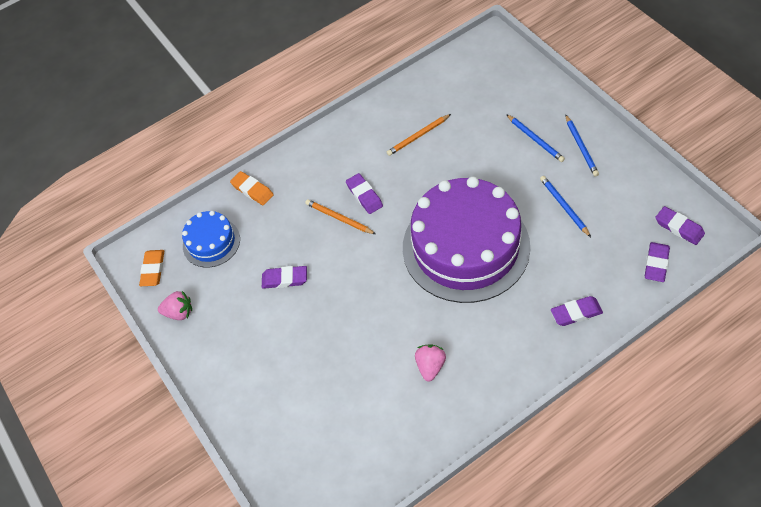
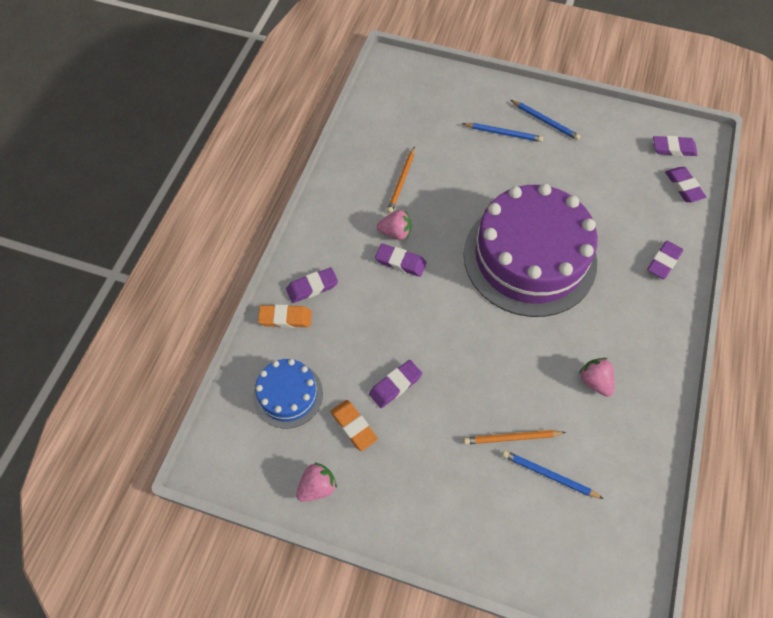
camera: 45 degrees left, 5 degrees up
orange eraser [139,250,164,286] -> orange eraser moved to [330,400,378,451]
orange pencil [305,199,376,234] -> orange pencil moved to [463,430,566,444]
blue pencil [540,176,591,237] -> blue pencil moved to [502,450,604,499]
none -> purple eraser [286,268,338,303]
none -> pink strawberry [377,210,411,240]

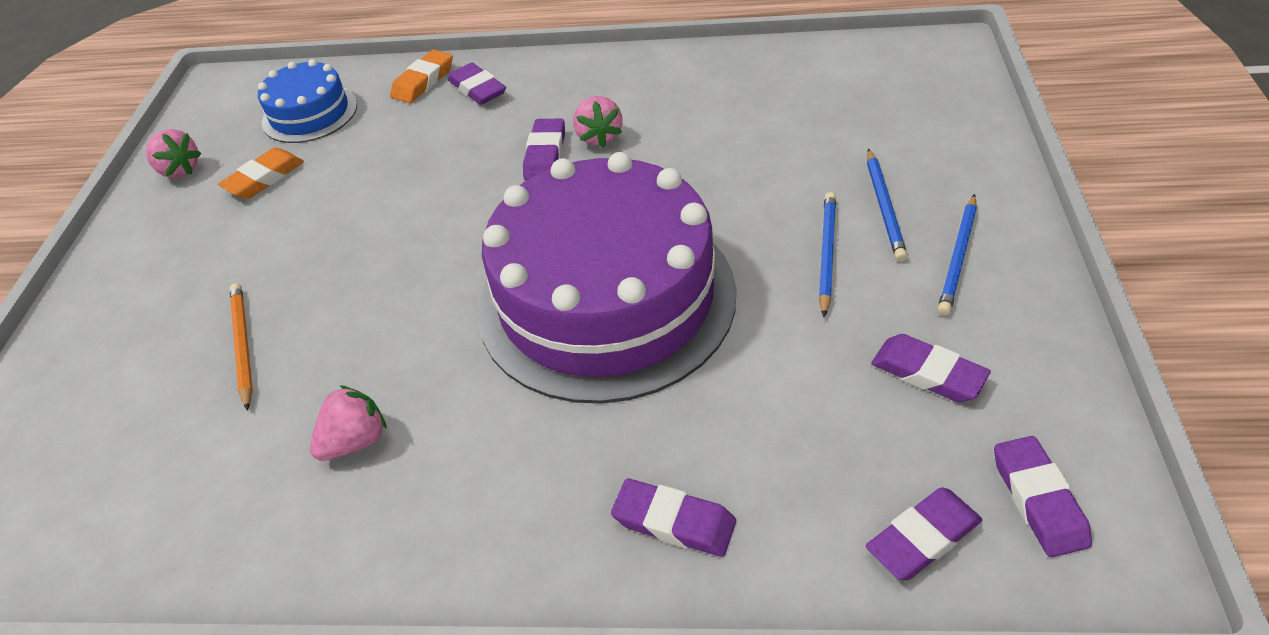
camera: 80 degrees right, 15 degrees down
orange eraser [258,304,312,328] -> orange eraser turned 45 degrees clockwise [390,50,453,103]
purple eraser [369,360,422,408] -> purple eraser moved to [871,334,991,402]
orange pencil [387,147,415,213] -> none
blue pencil [502,450,604,499] -> blue pencil moved to [819,192,836,317]

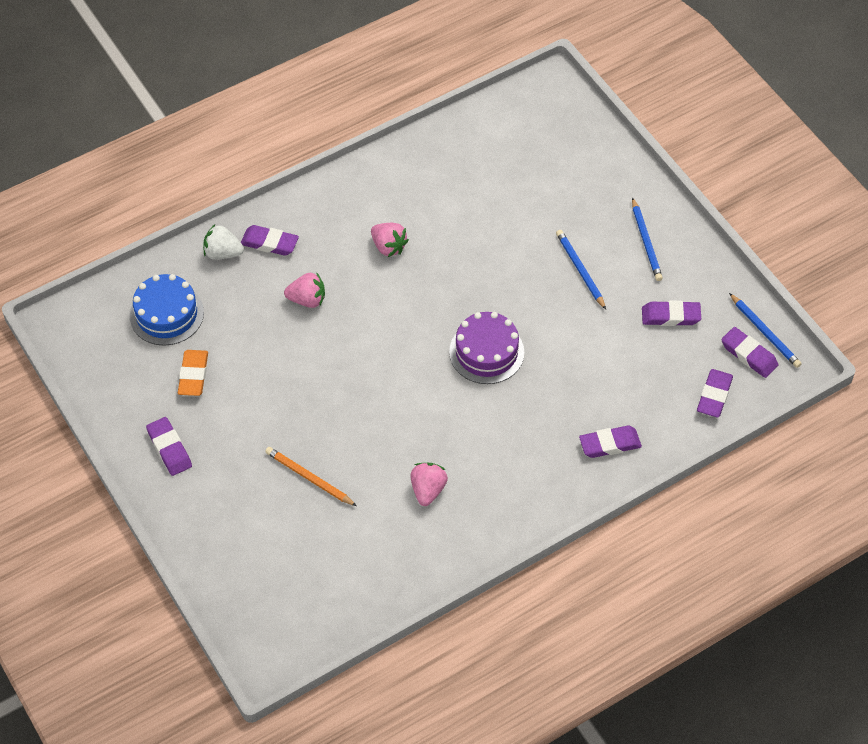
camera: 40 degrees left, 10 degrees up
pink strawberry [146,129,202,178] -> pink strawberry moved to [284,272,325,308]
orange eraser [390,50,453,103] -> white strawberry [203,224,244,260]
purple cake [478,152,736,404] -> purple cake [449,312,524,384], size x0.47
purple eraser [523,119,565,181] -> purple eraser moved to [146,417,192,476]
blue pencil [867,149,907,262] -> blue pencil moved to [729,293,802,368]

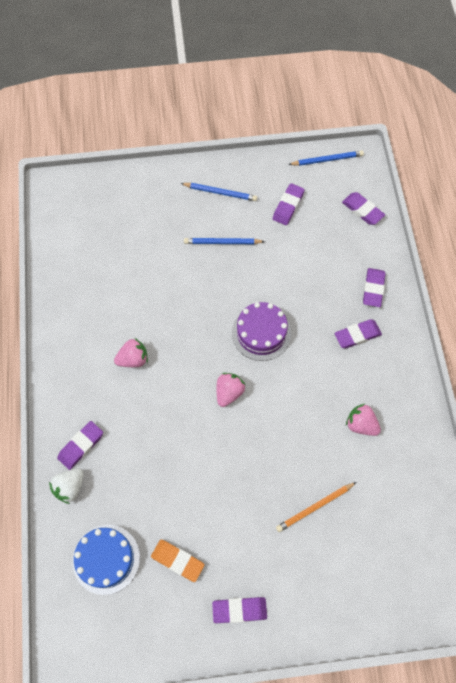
camera: 65 degrees left, 10 degrees up
pink strawberry [284,272,325,308] -> pink strawberry moved to [217,373,245,407]
purple eraser [721,327,778,378] -> purple eraser moved to [335,319,382,348]

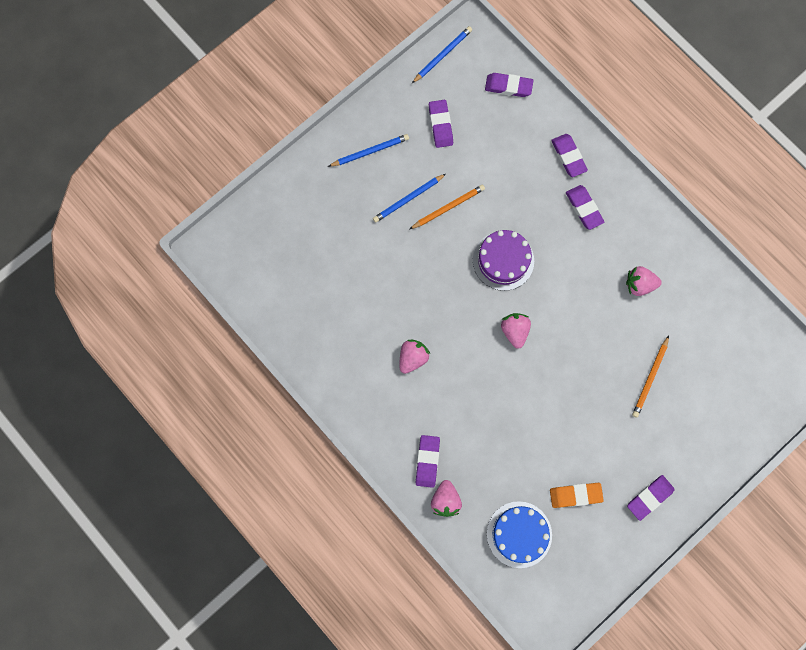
camera: 35 degrees left, 10 degrees up
white strawberry [49,468,84,504] -> pink strawberry [431,480,462,517]
purple eraser [335,319,382,348] -> purple eraser turned 60 degrees counterclockwise [566,185,604,230]
none -> orange pencil [410,185,485,229]

